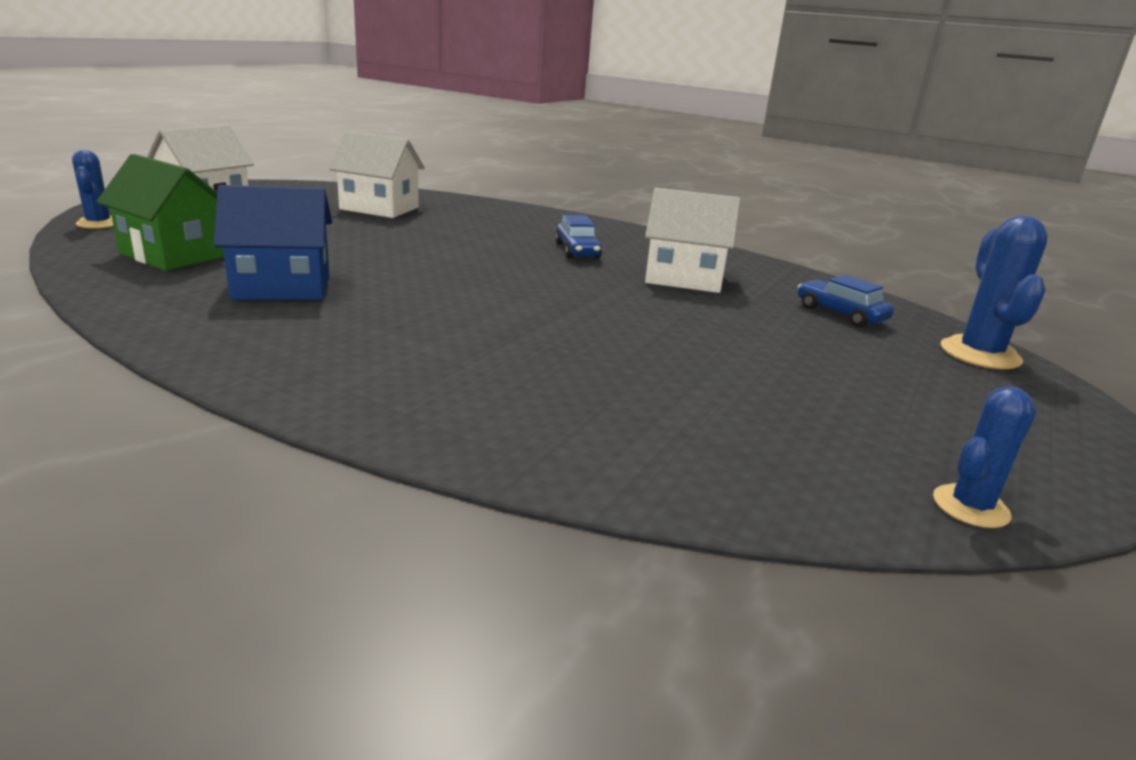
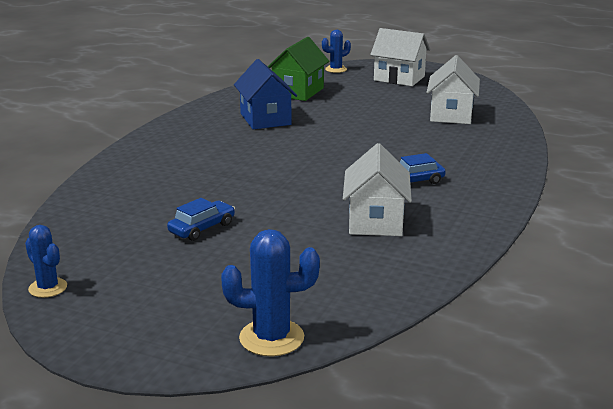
camera: 85 degrees right, 0 degrees up
blue car [798,275,894,327] -> blue car moved to [167,198,235,241]

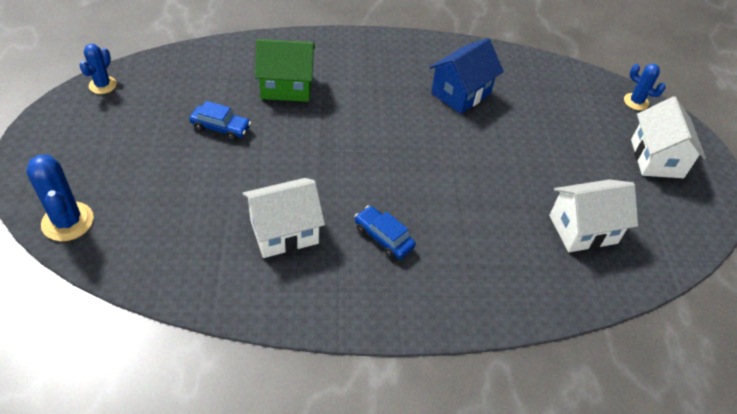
camera: 60 degrees right, 25 degrees up
green house [267,37,329,101] -> green house moved to [255,39,315,102]

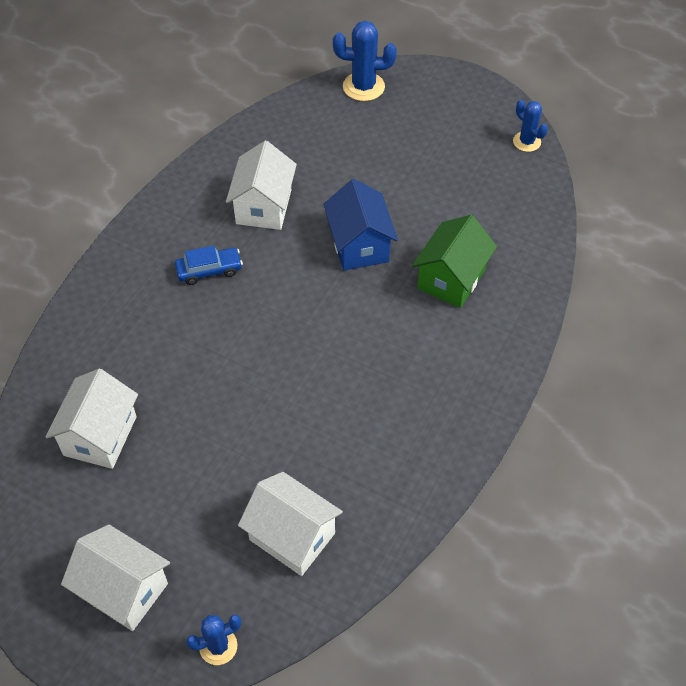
camera: 125 degrees right, 5 degrees up
blue car [189,101,251,141] -> none
blue house [429,38,504,114] -> blue house moved to [323,179,398,271]
none -> white house [238,472,343,576]

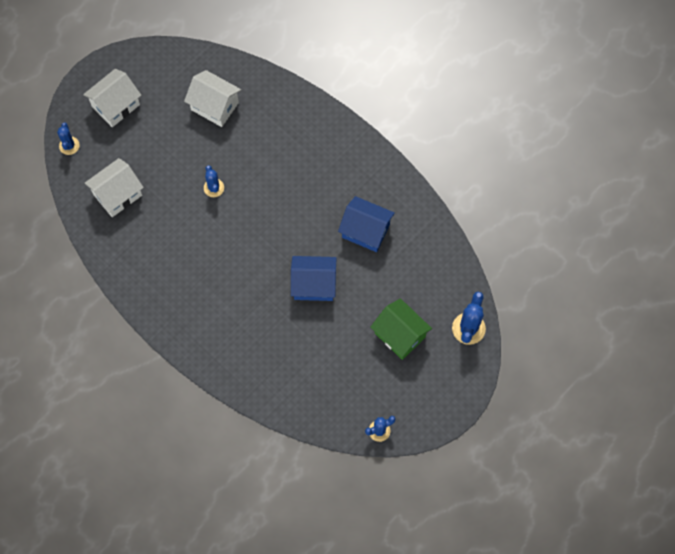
camera: 105 degrees right, 15 degrees up
blue car [175,246,243,285] -> none
white house [226,141,297,230] -> blue house [338,196,395,252]
green house [412,215,497,308] -> green house moved to [370,298,432,360]
none -> blue cactus [204,165,224,197]

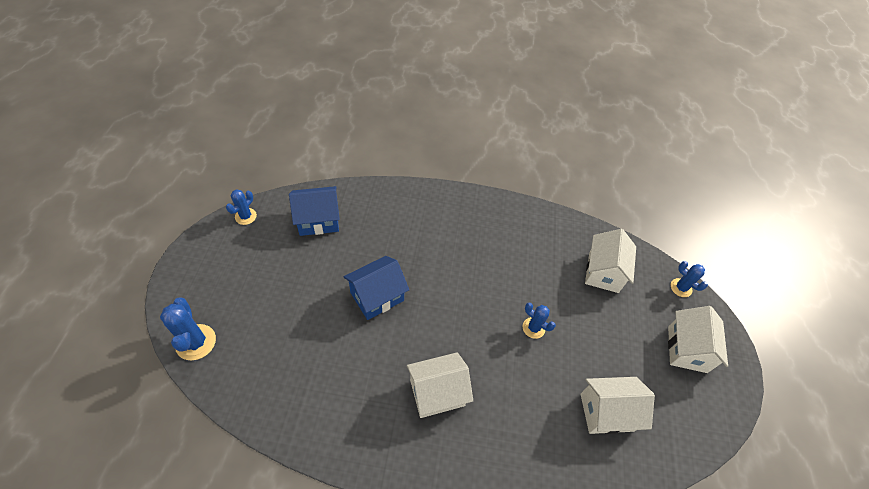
camera: 140 degrees right, 15 degrees down
blue house [338,196,395,252] -> blue house moved to [289,186,340,236]
green house [370,298,432,360] -> none
none -> white house [407,352,473,418]

